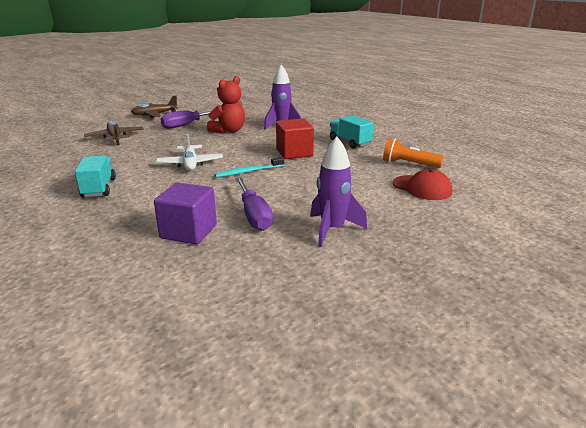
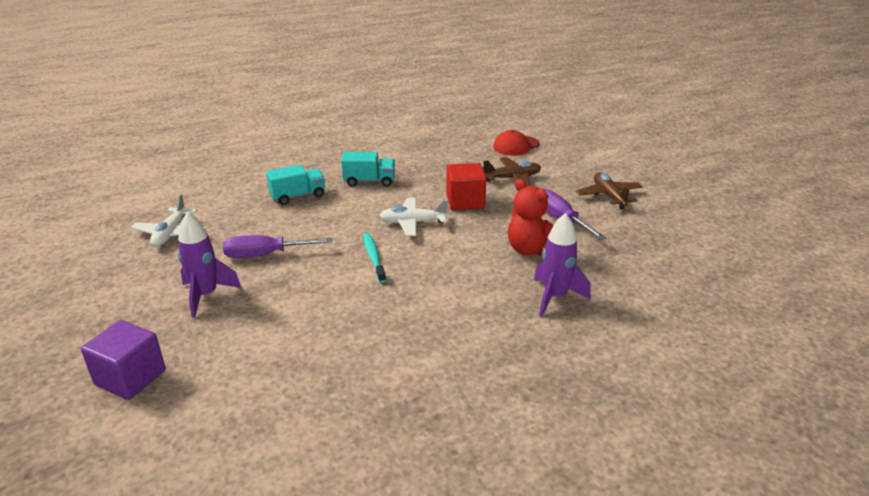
camera: 100 degrees right, 5 degrees up
purple cube [154,183,217,245] -> purple cube moved to [81,320,166,400]
red cube [276,118,314,159] -> red cube moved to [446,163,486,210]
turquoise truck [330,115,374,149] -> turquoise truck moved to [266,165,325,205]
orange flashlight [383,138,444,168] -> none
red cap [393,169,452,200] -> red cap moved to [493,130,540,155]
none -> white plane [131,194,207,246]

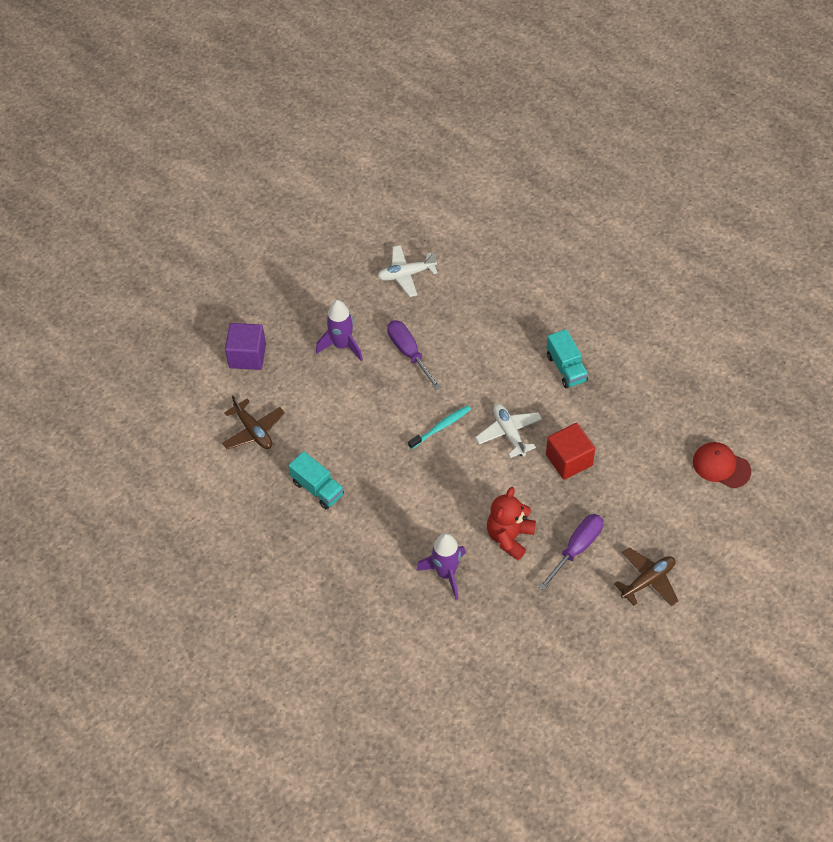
camera: 70 degrees right, 25 degrees up
turquoise truck [266,165,325,205] -> turquoise truck moved to [288,451,344,509]
brown plane [482,157,541,186] -> brown plane moved to [222,396,285,449]

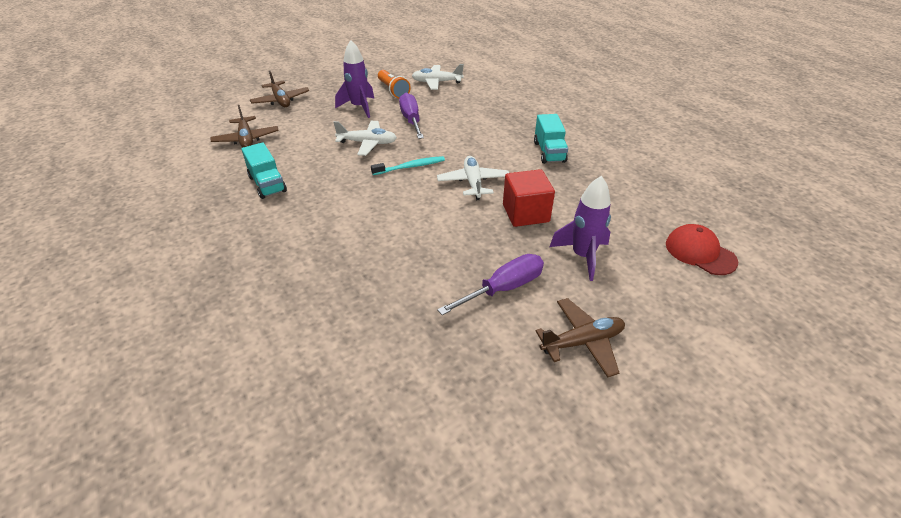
camera: 15 degrees right, 15 degrees down
purple cube [225,323,266,370] -> brown plane [250,71,309,107]
purple rocket [416,533,466,600] -> purple rocket moved to [549,176,611,281]
red teddy bear [487,487,536,560] -> none
none -> white plane [333,121,397,156]
none -> orange flashlight [378,70,411,99]

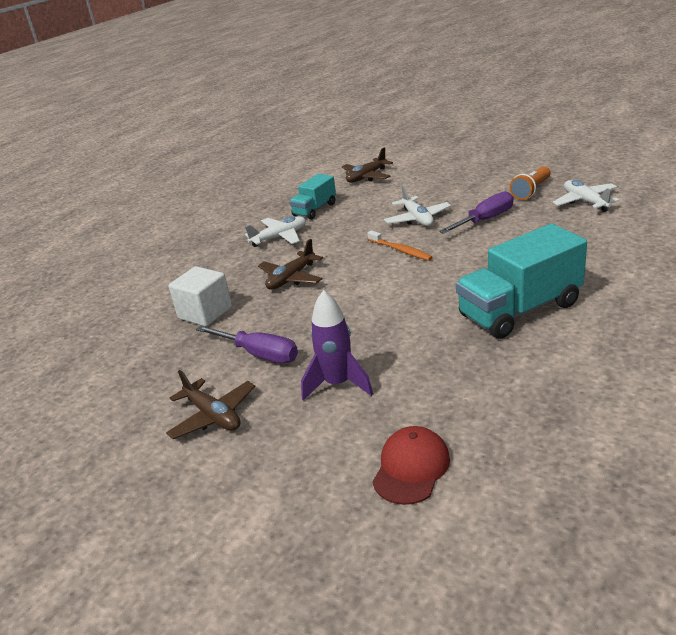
camera: 70 degrees right, 10 degrees down
brown plane [250,71,309,107] -> brown plane moved to [258,239,323,290]
purple rocket [335,40,374,118] -> none
turquoise toothbrush [371,156,445,175] -> orange toothbrush [367,230,433,261]
white plane [437,156,509,200] -> white plane moved to [245,216,306,247]
red cube [503,169,555,227] -> none
turquoise truck [534,114,568,164] -> turquoise truck [456,224,587,339], size x1.78
none -> white cube [168,266,232,327]

